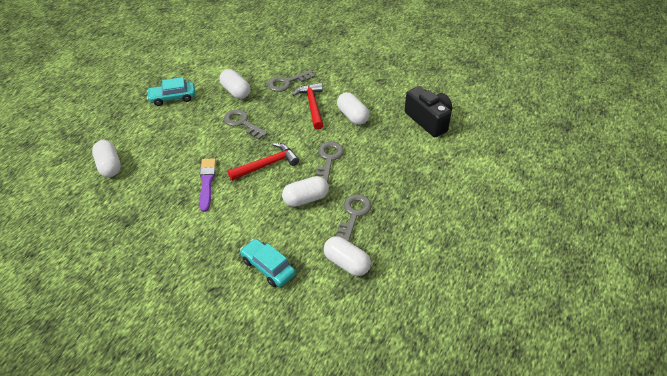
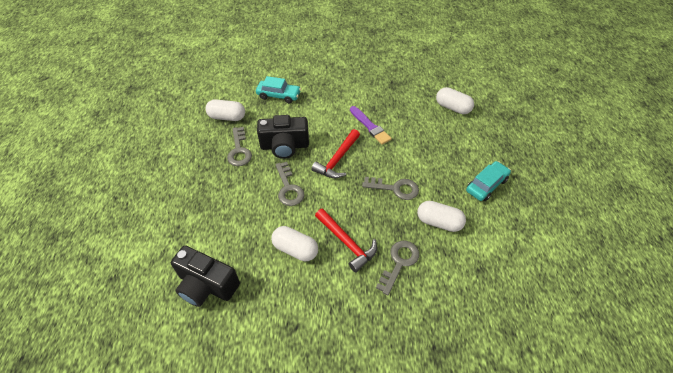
camera: 150 degrees right, 5 degrees up
white capsule [282,176,329,207] -> black camera [257,115,309,159]

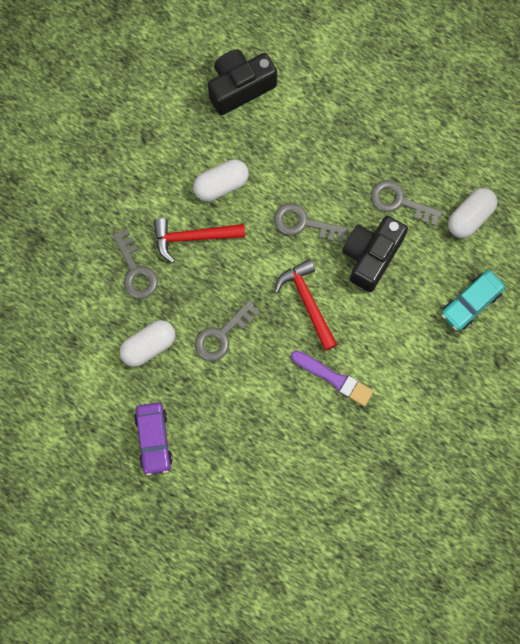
camera: 125 degrees right, 25 degrees up
purple brush [350,106,392,145] -> purple brush turned 150 degrees counterclockwise [291,351,374,406]
white capsule [436,87,474,114] -> none
turquoise car [466,161,511,201] -> purple car [134,402,173,476]

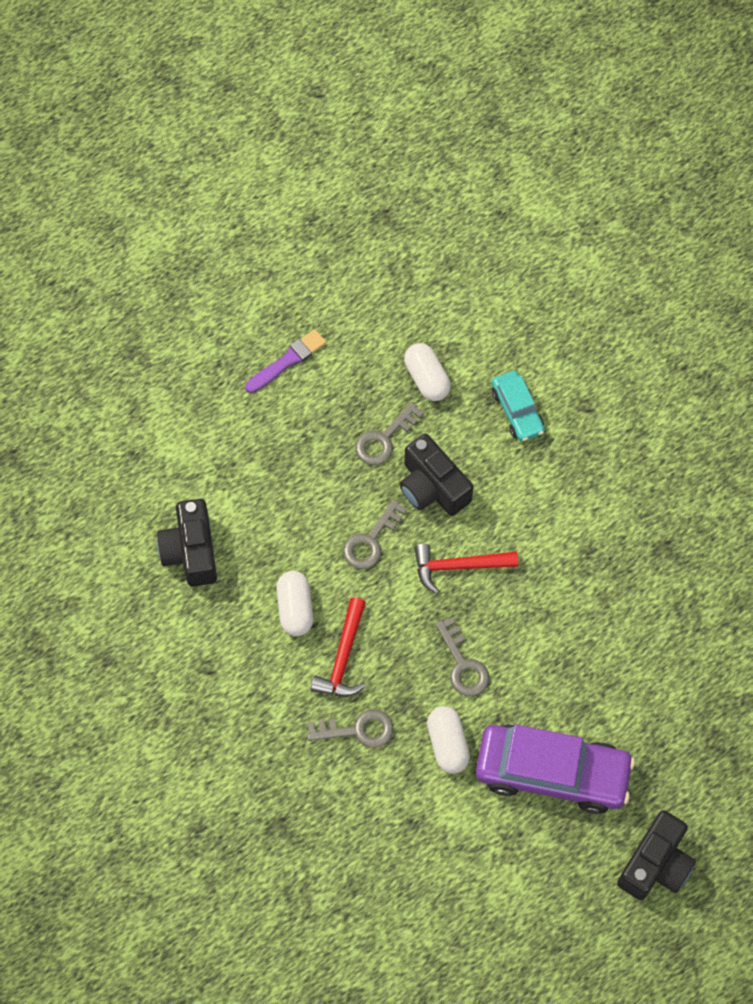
camera: 70 degrees left, 10 degrees down
purple car [134,402,173,476] -> purple car [476,724,635,814], size x1.91
purple brush [291,351,374,406] -> purple brush moved to [245,329,326,393]
none -> black camera [617,810,696,900]

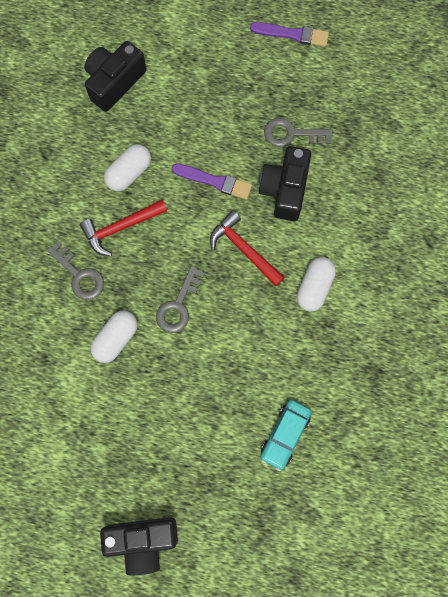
camera: 50 degrees right, 10 degrees up
grey key [343,499,407,569] -> purple brush [172,164,252,200]
white capsule [404,343,451,401] -> white capsule moved to [297,257,336,312]
purple car [476,724,635,814] -> none
turquoise car [492,371,545,442] -> turquoise car moved to [260,400,312,471]

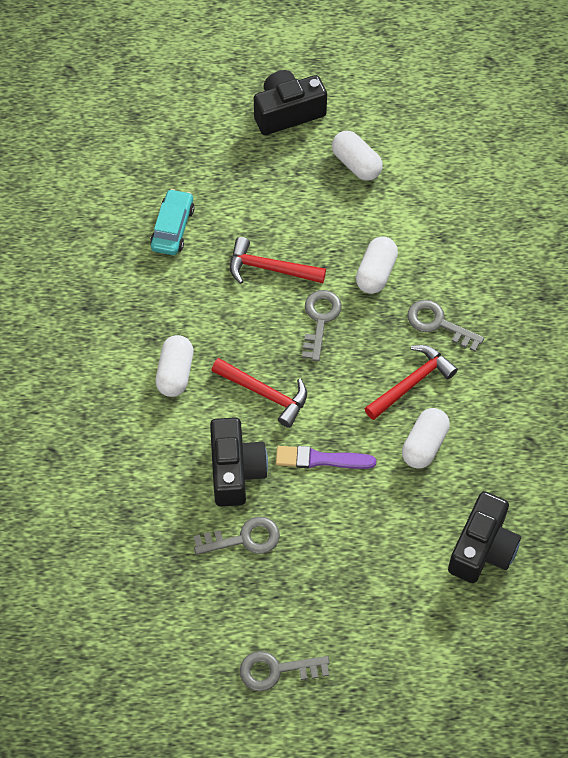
camera: 165 degrees right, 15 degrees down
purple brush [250,22,329,47] -> grey key [240,651,329,691]
none -> red hammer [230,237,326,284]
none -> white capsule [332,131,383,181]

